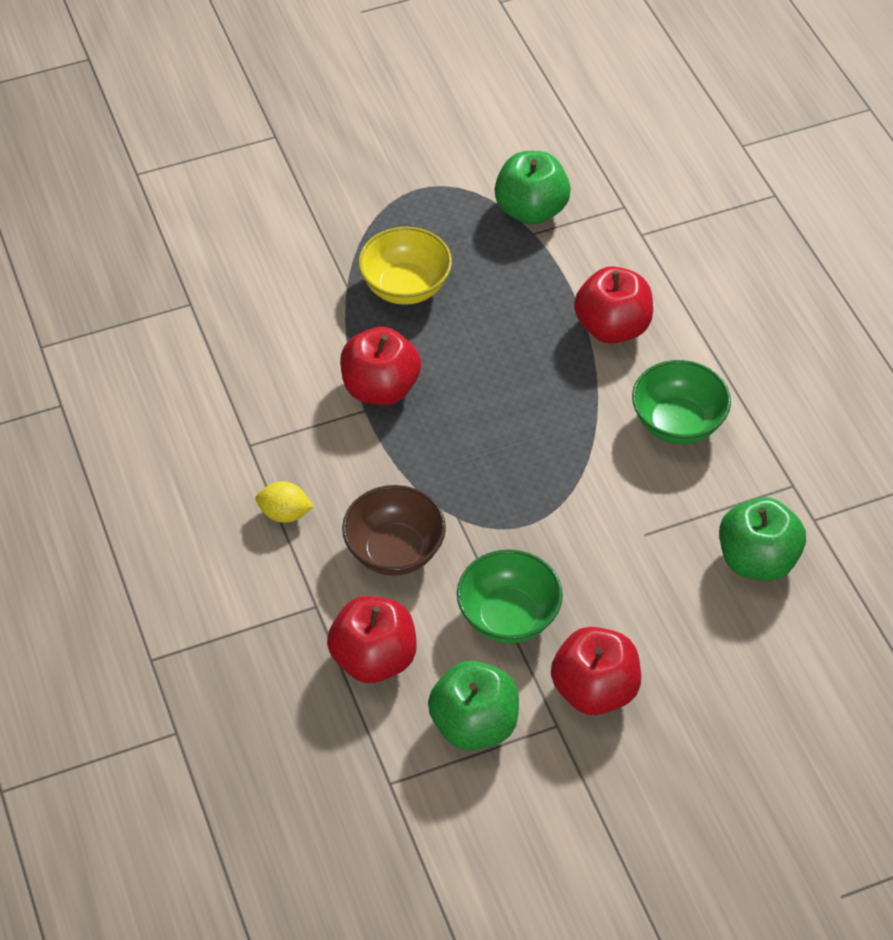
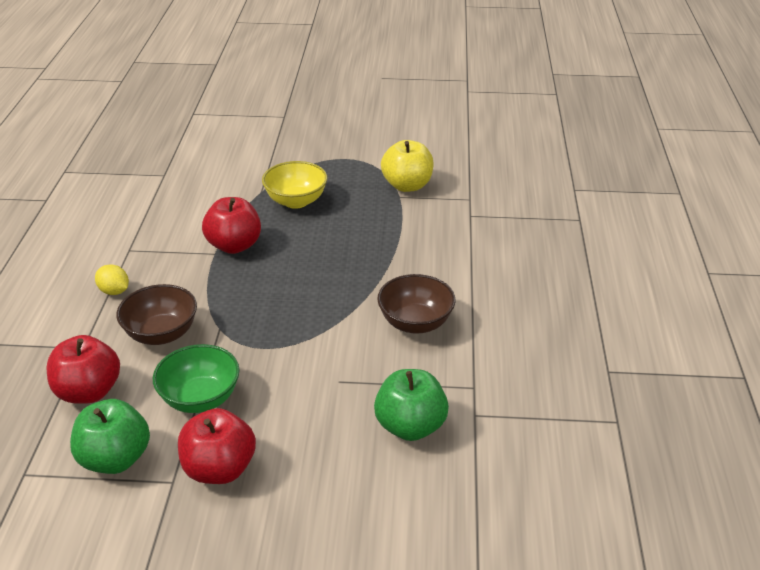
camera: 25 degrees right, 15 degrees down
green apple [494,151,571,225] -> yellow apple [381,140,434,192]
red apple [574,266,653,344] -> none
green bowl [632,360,731,444] -> brown bowl [377,274,455,334]

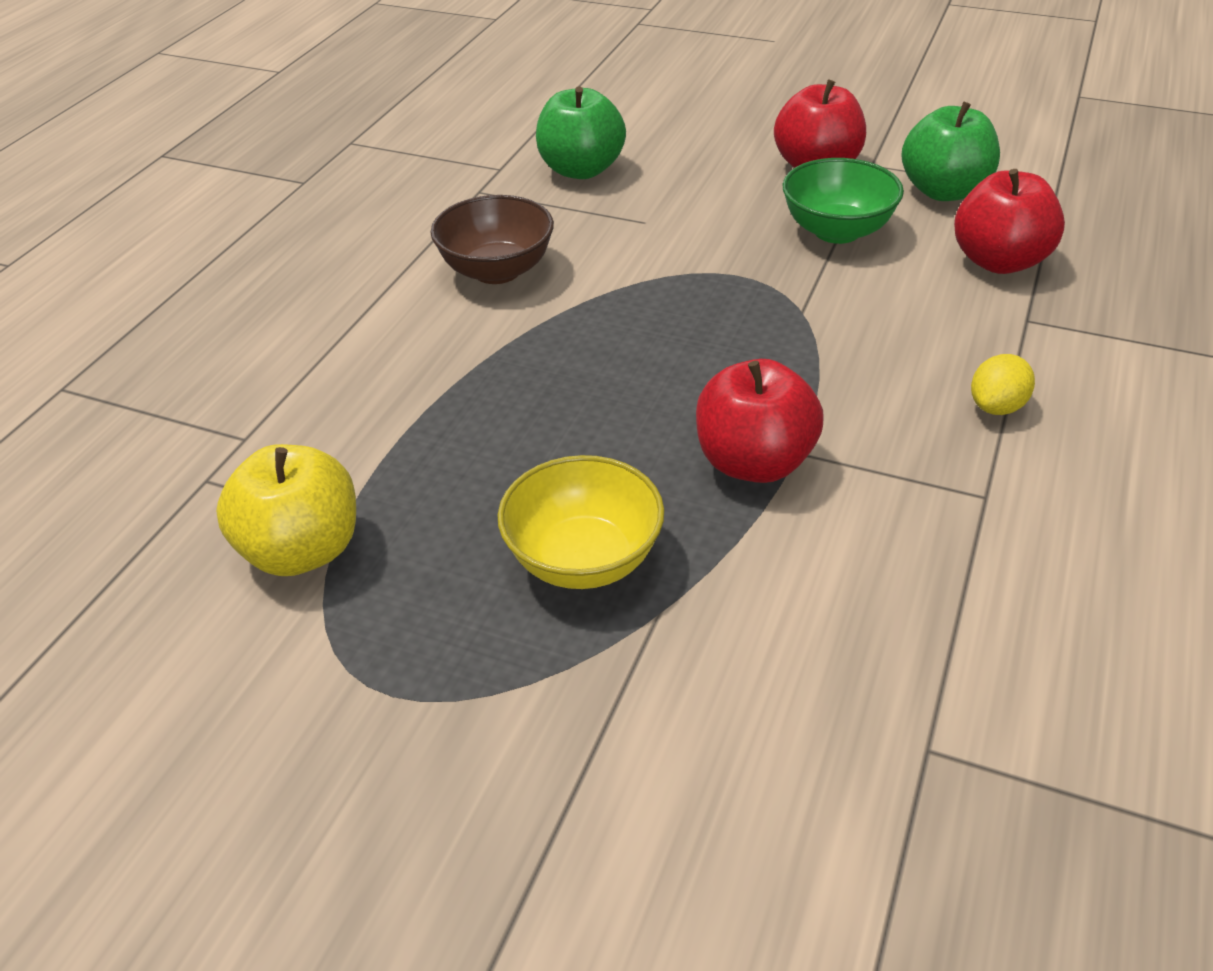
camera: 160 degrees left, 5 degrees up
yellow lemon [95,264,129,295] -> yellow lemon turned 75 degrees clockwise [971,354,1035,415]
brown bowl [116,284,197,345] -> none

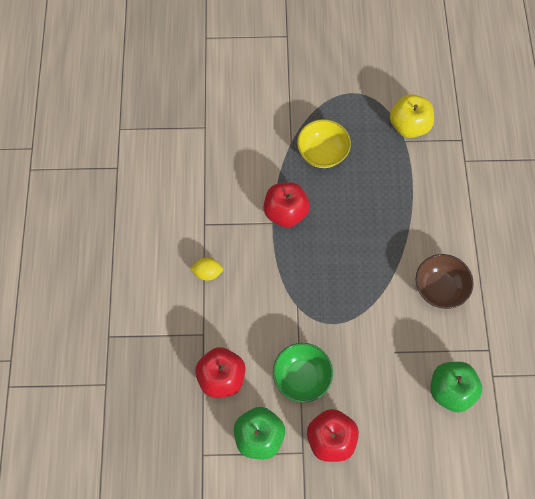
camera: 155 degrees right, 25 degrees up
yellow lemon [971,354,1035,415] -> yellow lemon turned 75 degrees clockwise [190,258,223,281]

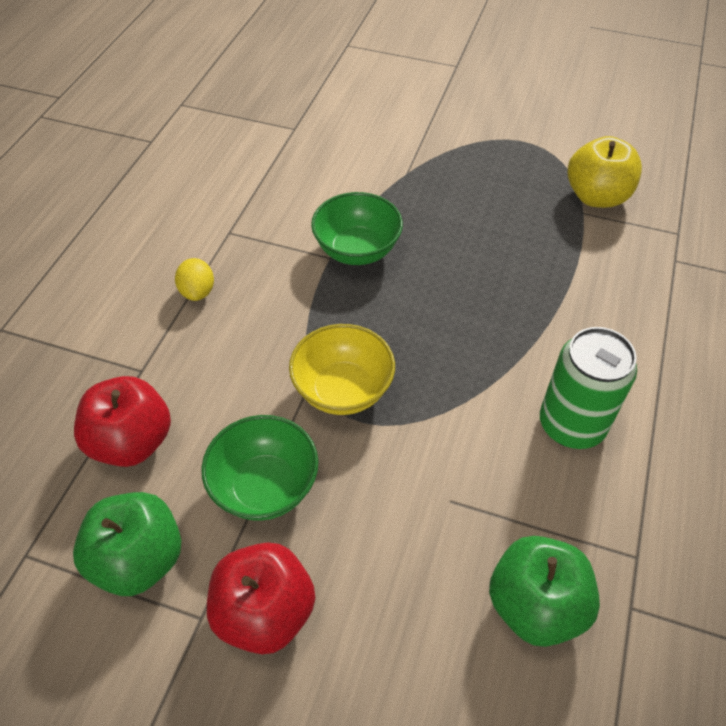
camera: 20 degrees right, 15 degrees down
yellow lemon [190,258,223,281] -> yellow lemon turned 60 degrees clockwise [175,258,214,301]
red apple [263,182,310,228] -> green bowl [311,192,403,265]
yellow bowl [297,119,351,168] -> yellow bowl moved to [289,324,395,415]
brown bowl [416,254,474,309] -> green can [540,327,637,449]

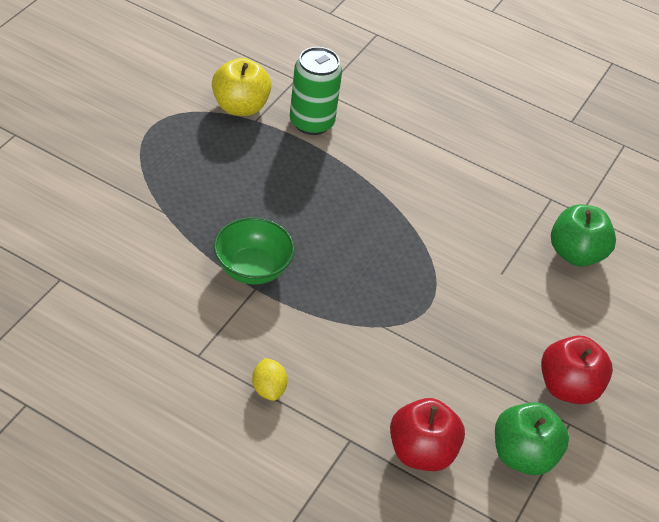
camera: 85 degrees left, 5 degrees down
yellow lemon [175,258,214,301] -> yellow lemon turned 75 degrees clockwise [252,358,288,401]
green bowl [201,415,319,521] -> none
yellow bowl [289,324,395,415] -> none
green can [540,327,637,449] -> green can moved to [290,47,342,135]

